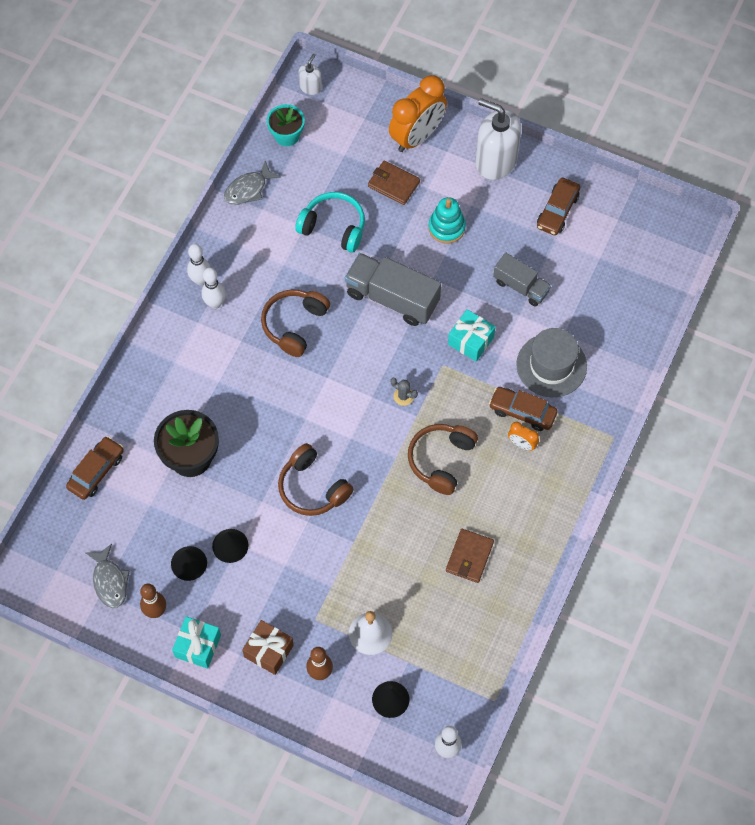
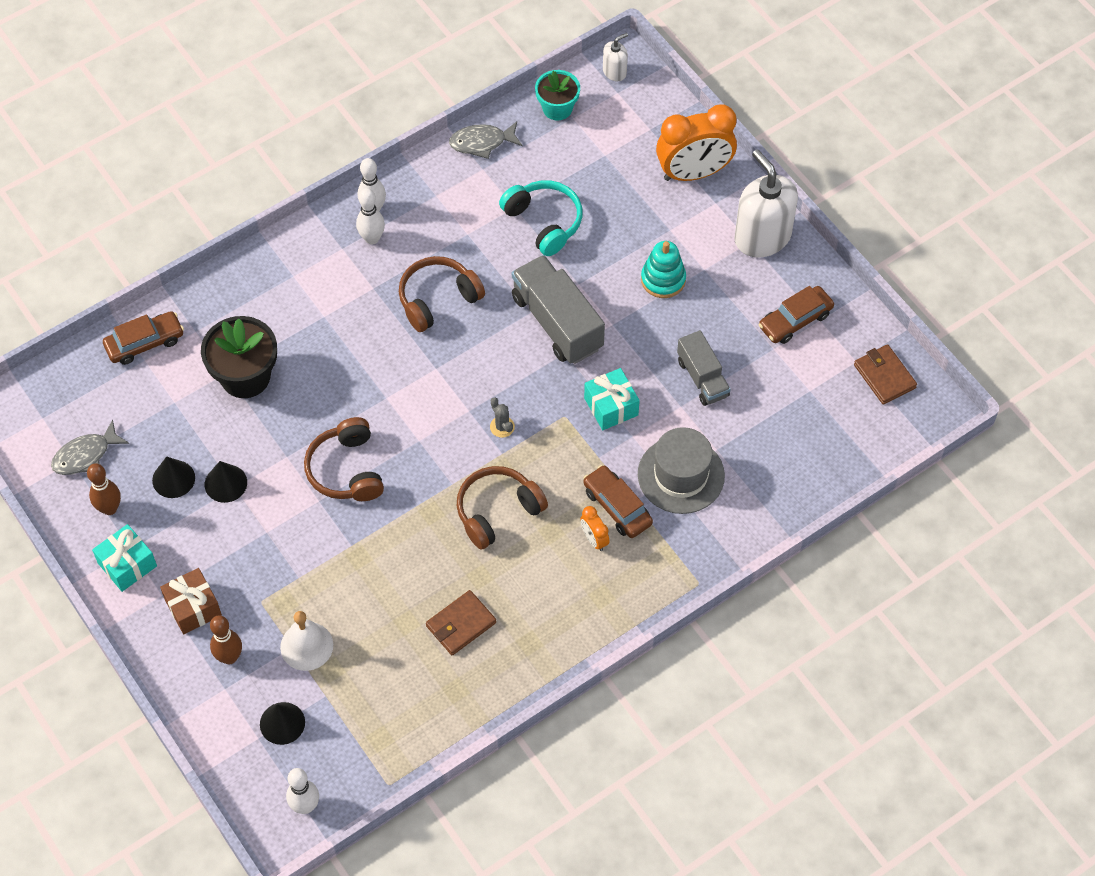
camera: 30 degrees right, 5 degrees down
grey fish [86,544,130,608] -> grey fish turned 45 degrees clockwise [51,420,129,475]
brown wallet [368,161,420,205] -> brown wallet moved to [854,344,917,405]

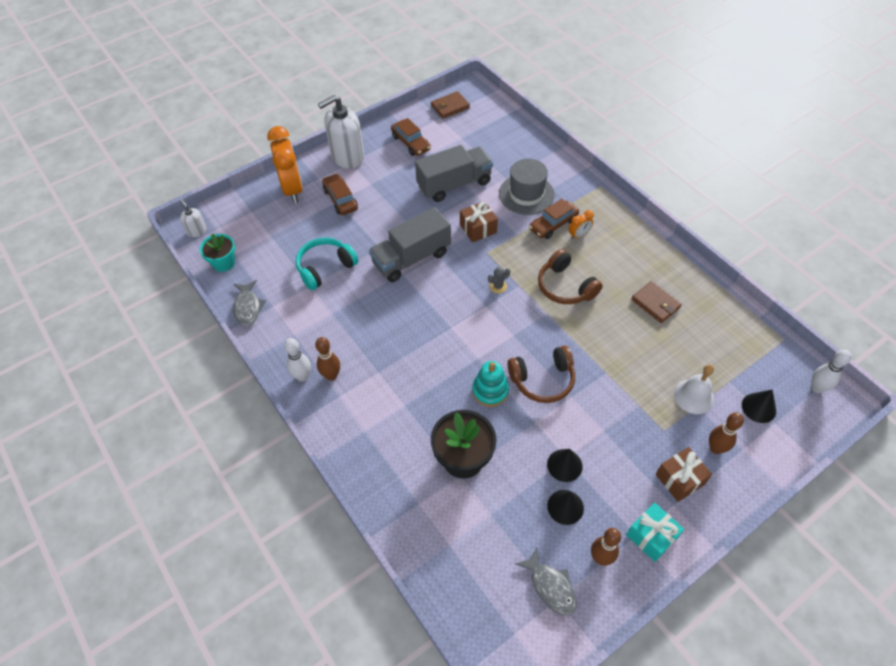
camera: 90 degrees left, 5 degrees down
brown car [103,311,184,365] -> brown car moved to [322,174,358,215]
white bowling pin [356,188,385,245] -> brown bowling pin [315,337,340,381]
brown headphones [399,256,485,332] -> none
turquoise gift [584,368,640,430] -> brown gift [460,201,498,243]
turquoise stacking toy [641,241,686,298] -> turquoise stacking toy moved to [472,361,509,407]
grey truck [677,330,731,406] -> grey truck [415,145,493,202], size x1.63

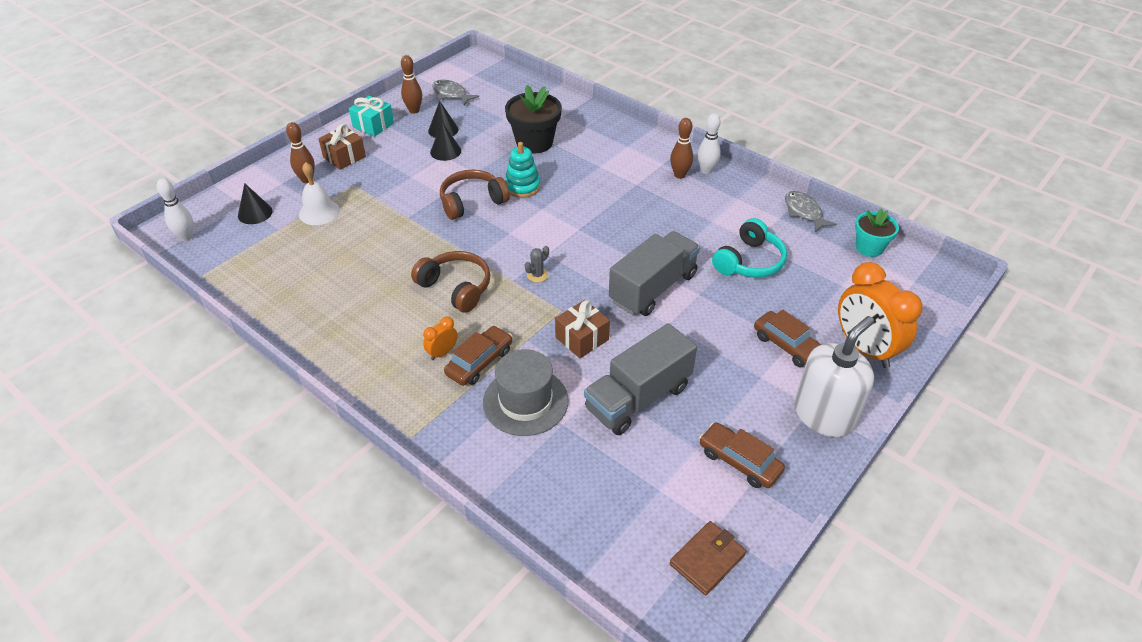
camera: 165 degrees right, 10 degrees down
white soap dispenser [180,199,207,237] -> none
brown wallet [631,281,682,323] -> none

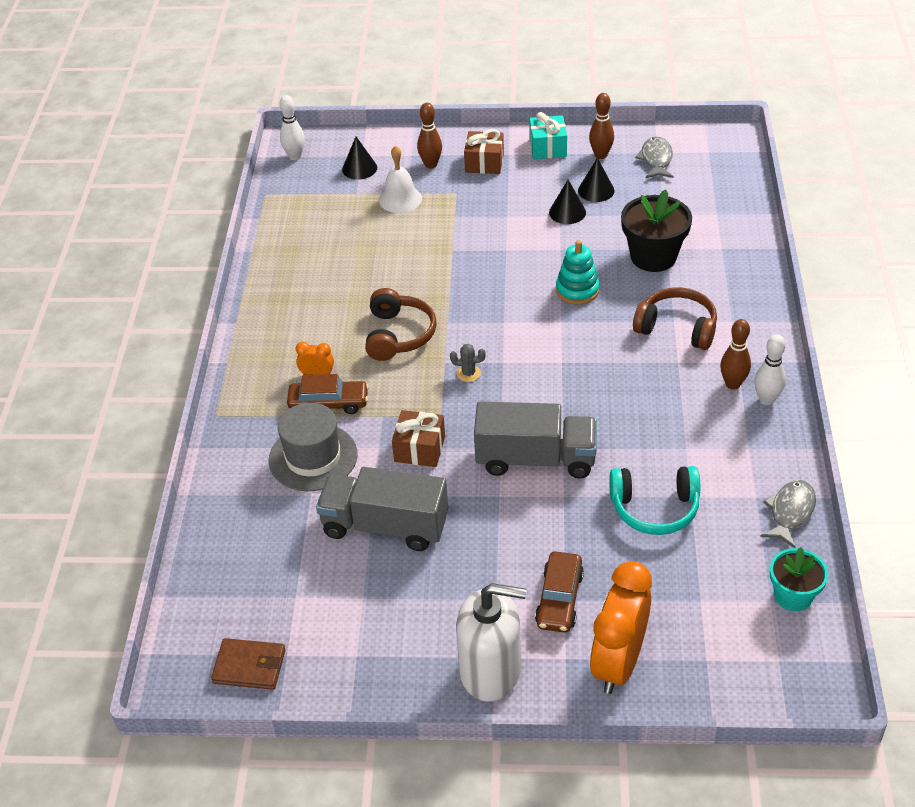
camera: 55 degrees right, 0 degrees up
brown headphones [440,170,510,220] -> brown headphones moved to [633,287,717,350]
brown car [699,422,785,488] -> none

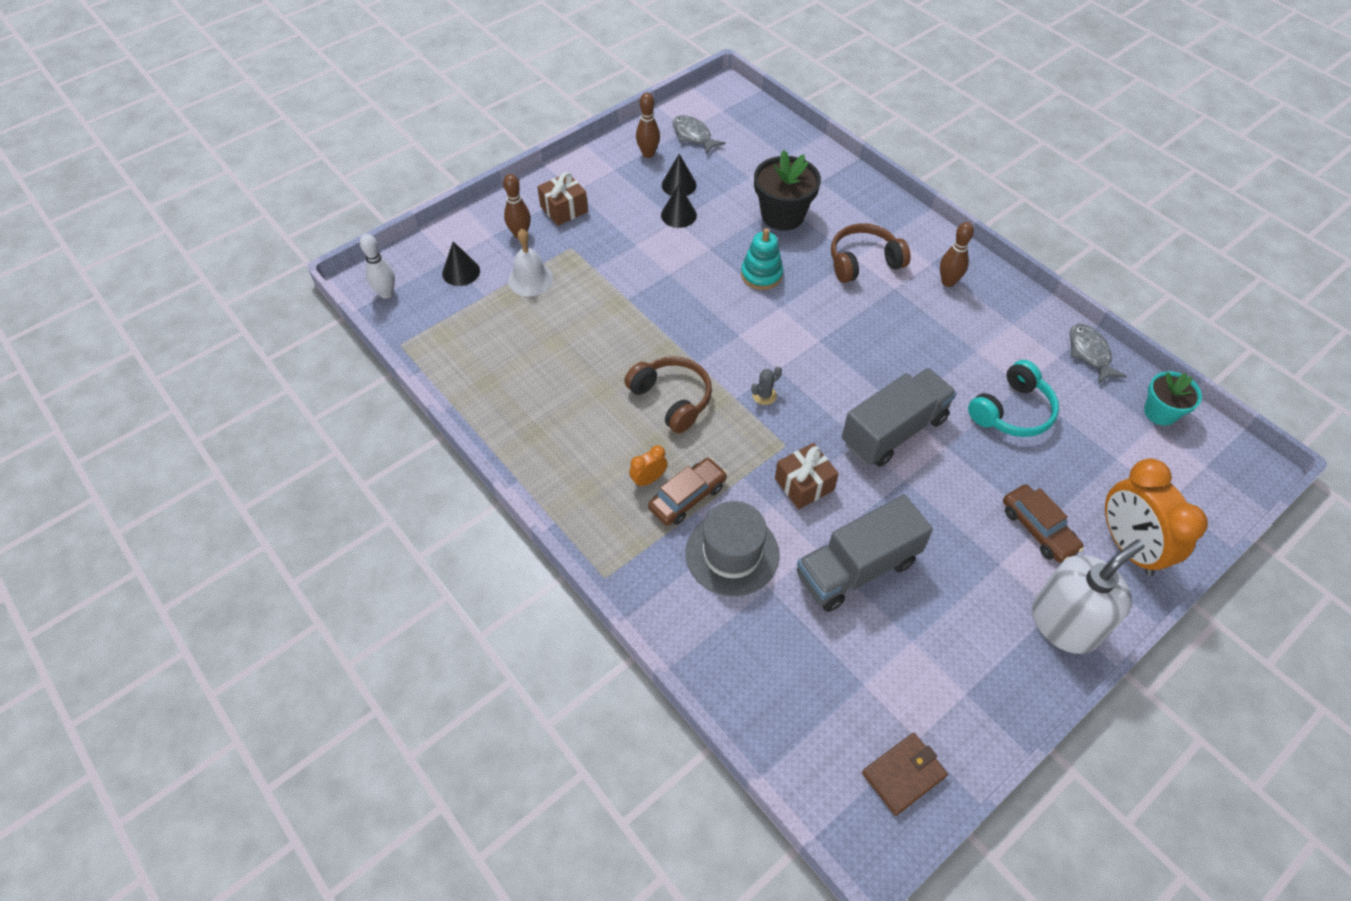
camera: 45 degrees left, 10 degrees up
turquoise gift [529,112,567,159] -> none
white bowling pin [754,334,786,405] -> none

